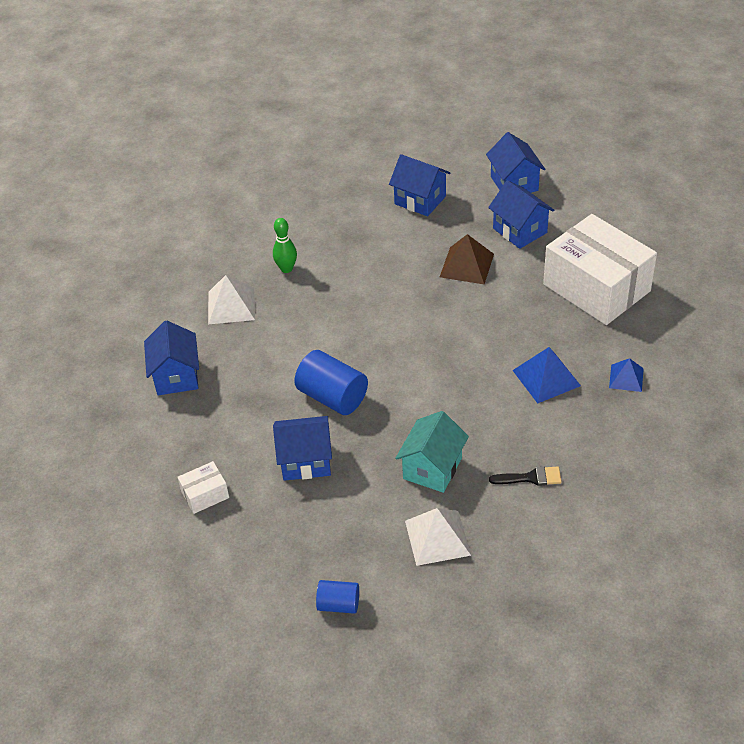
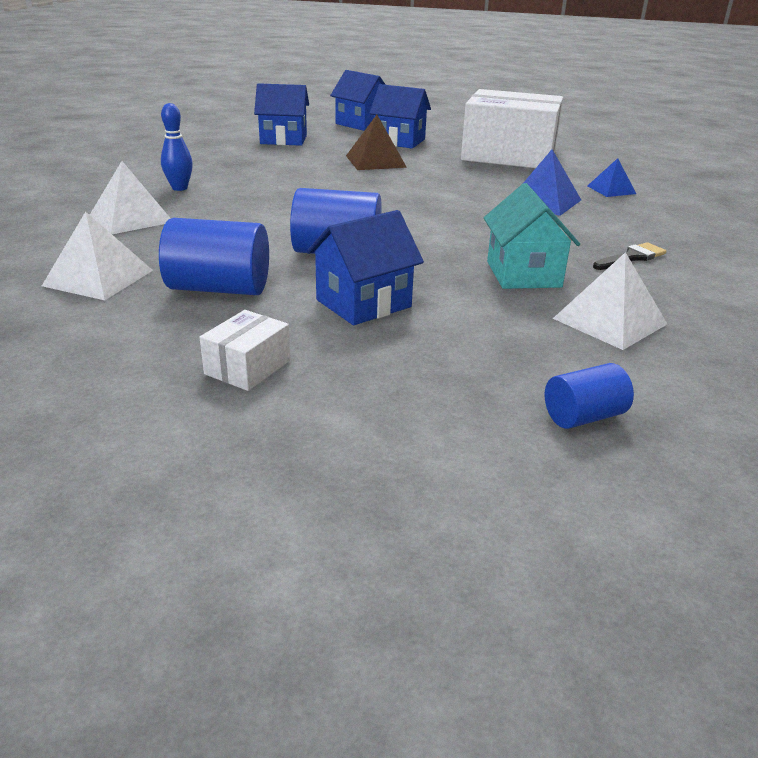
camera: 35 degrees left, 15 degrees down
blue house [144,320,199,395] -> white pyramid [42,212,153,300]
green bowling pin [273,218,297,273] -> blue bowling pin [161,103,193,191]
none -> blue cylinder [159,218,269,295]

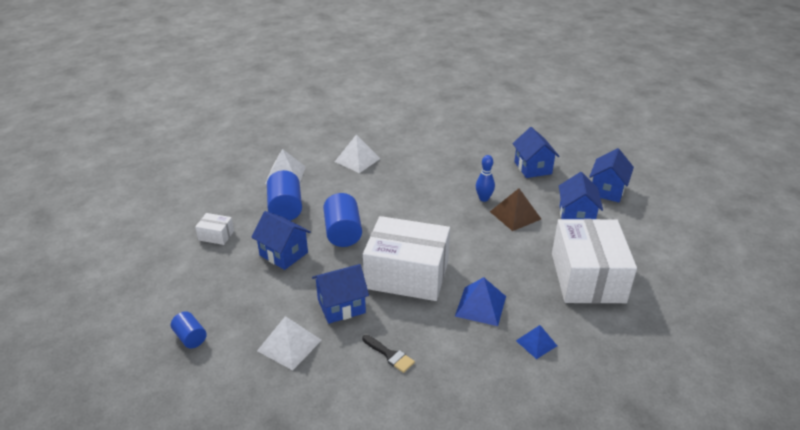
camera: 75 degrees right, 5 degrees up
blue bowling pin [161,103,193,191] -> blue bowling pin moved to [476,155,495,202]
turquoise house [484,183,580,289] -> blue house [312,264,369,324]
none -> white box [363,216,450,301]

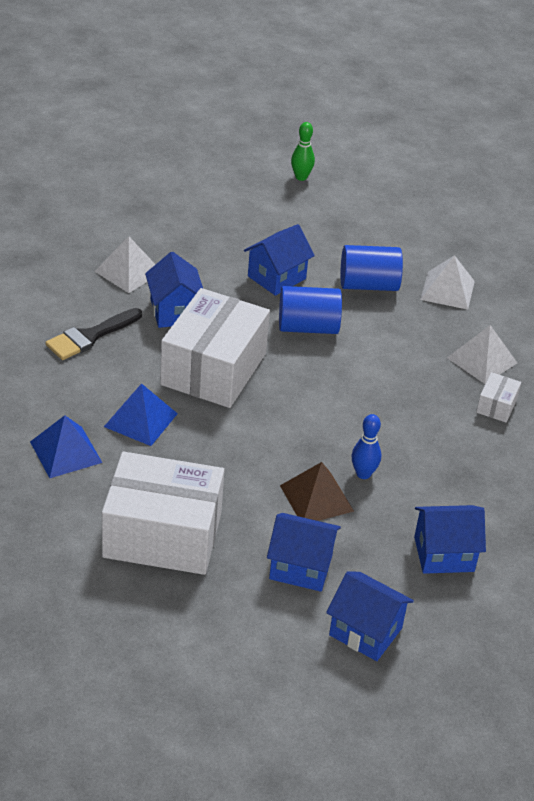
camera: 95 degrees right, 5 degrees up
blue cylinder [171,311,207,348] -> none
white box [195,213,234,245] -> white box moved to [476,372,521,423]
black brush [362,335,415,373] -> black brush [45,308,142,360], size x1.57
blue pyramid [516,325,557,359] -> blue pyramid [30,415,102,478], size x1.56
none -> green bowling pin [291,122,315,181]

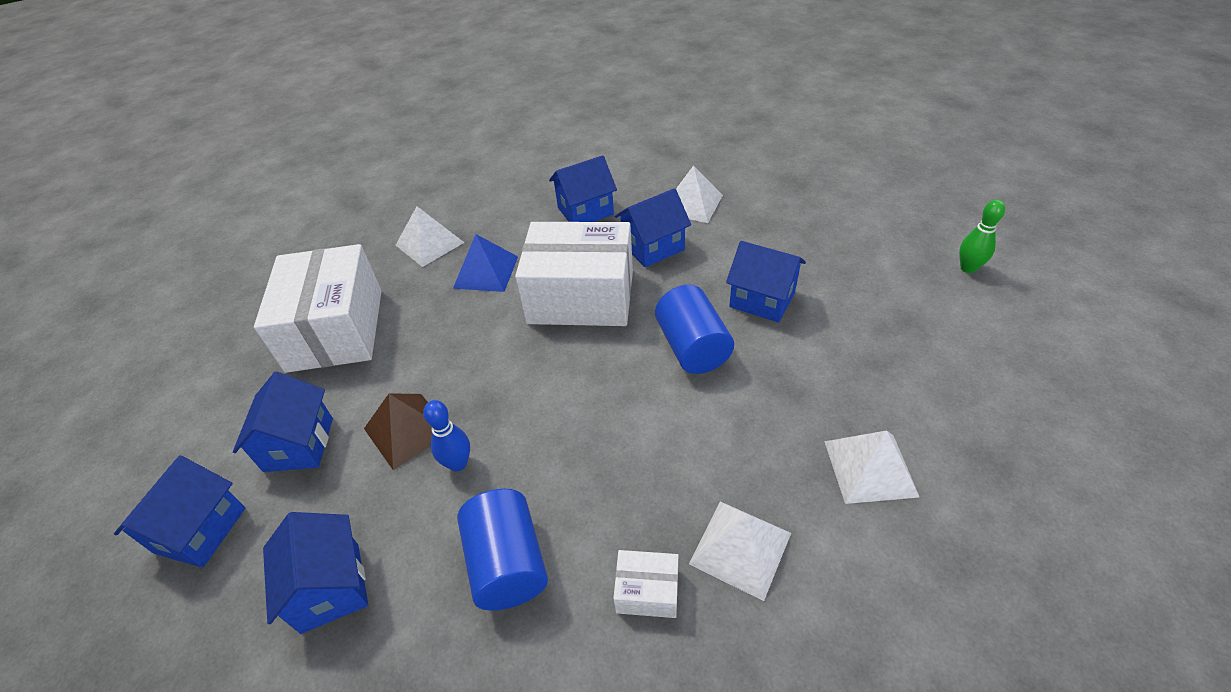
camera: 80 degrees right, 5 degrees up
blue pyramid [30,415,102,478] -> white pyramid [396,206,465,267]
black brush [45,308,142,360] -> blue house [549,155,617,222]
blue cylinder [341,245,403,291] -> blue cylinder moved to [457,489,548,611]

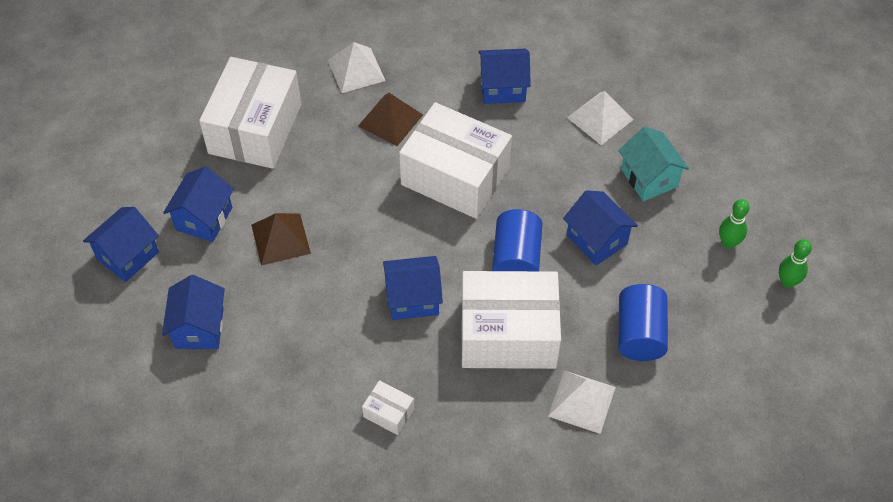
camera: 20 degrees right, 10 degrees up
blue bowling pin [423,400,470,471] -> none
blue pyramid [453,234,518,292] -> brown pyramid [358,93,423,146]
blue cylinder [457,489,548,611] -> blue cylinder moved to [618,284,668,361]
blue house [615,188,691,267] -> blue house moved to [383,256,443,320]
white pyramid [689,502,791,601] -> none
none -> white box [461,271,561,369]
none -> turquoise house [619,127,689,201]
none -> green bowling pin [719,199,750,249]

